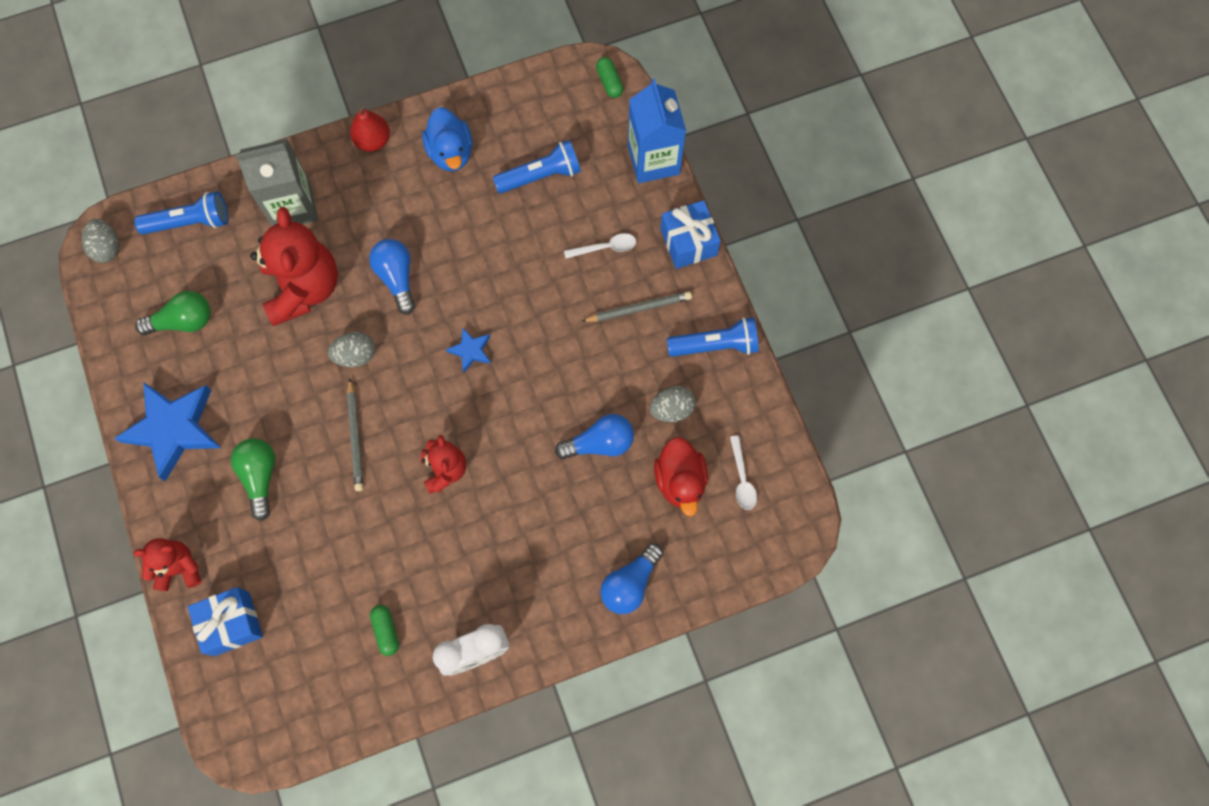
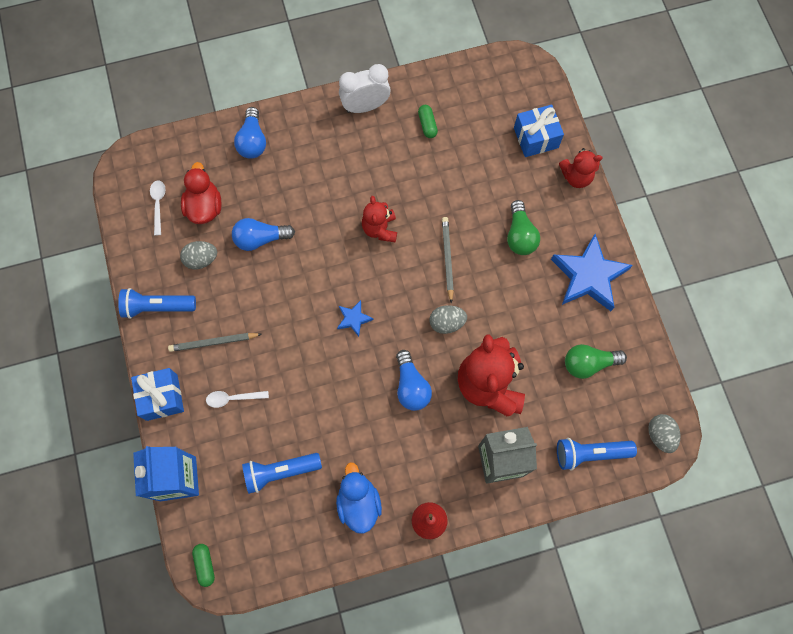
camera: 175 degrees left, 0 degrees up
blue light bulb [600,543,663,614] -> blue light bulb turned 135 degrees clockwise [234,107,266,159]

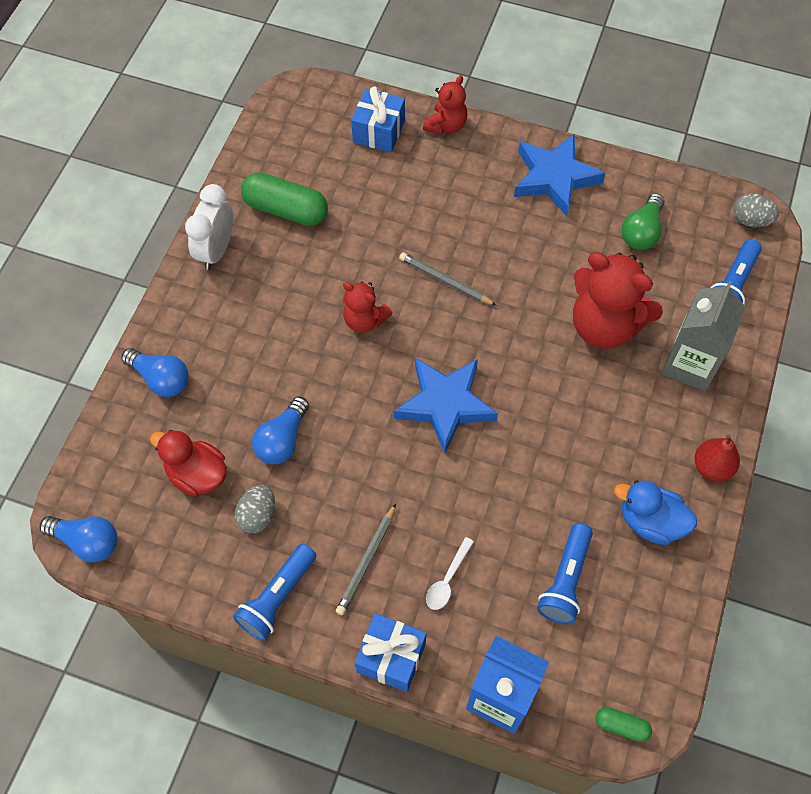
camera: 55 degrees left, 10 degrees down
white spoon [150,180,166,235] -> none
blue star [337,300,373,337] -> blue star [394,358,498,453], size x2.16
blue light bulb [396,350,432,411] -> blue light bulb moved to [39,516,118,562]
green capsule [418,105,438,138] -> green capsule [241,172,328,226], size x2.01
grey egg [430,305,467,334] -> none
green light bulb [507,200,540,255] -> none

